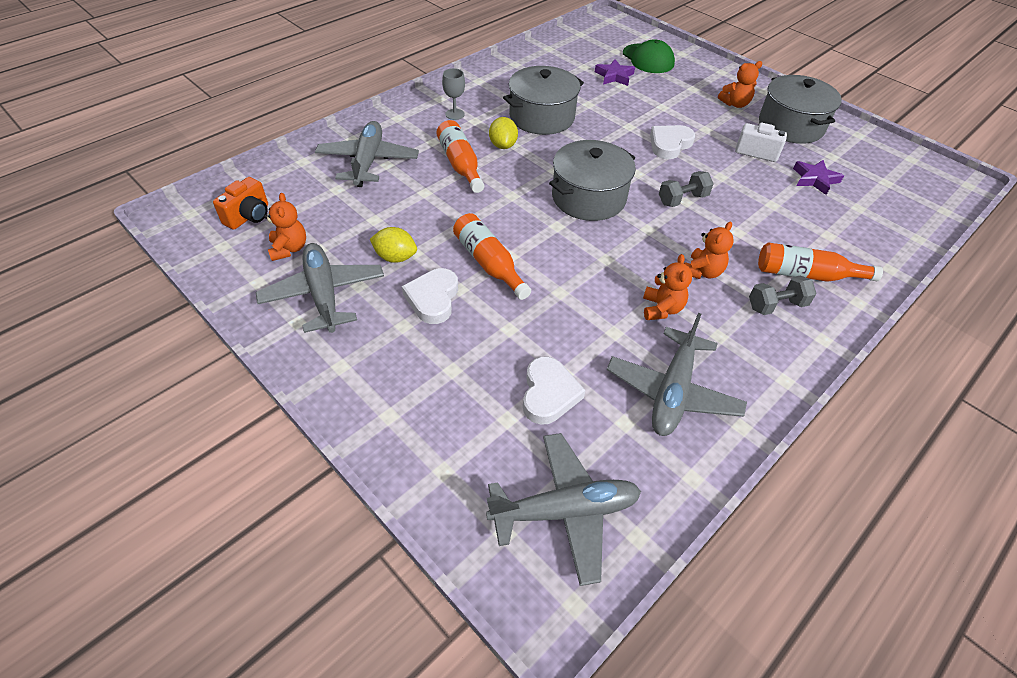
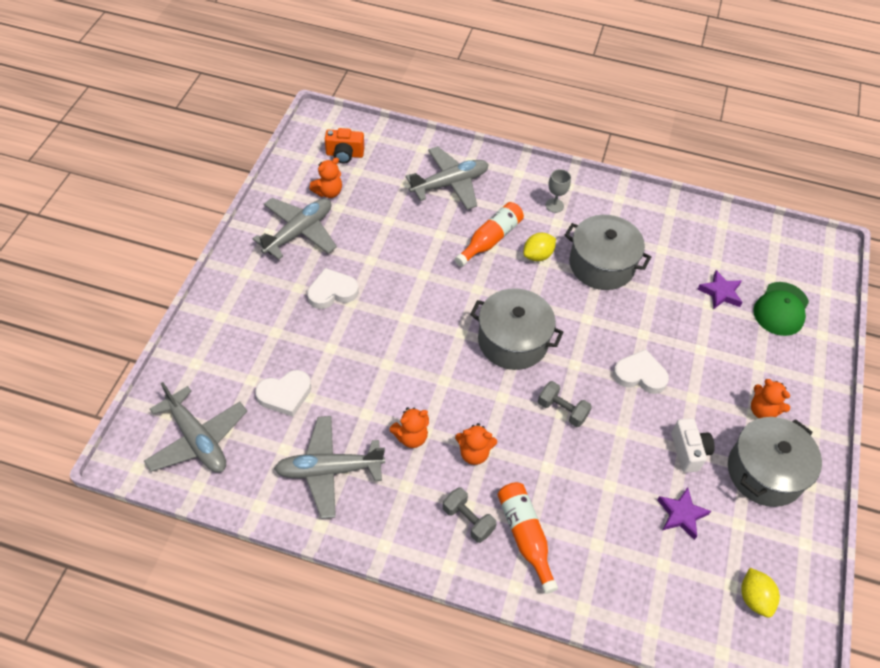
camera: 60 degrees right, 5 degrees up
yellow lemon [370,227,417,263] -> yellow lemon moved to [741,568,780,618]
orange bottle [453,213,531,300] -> none

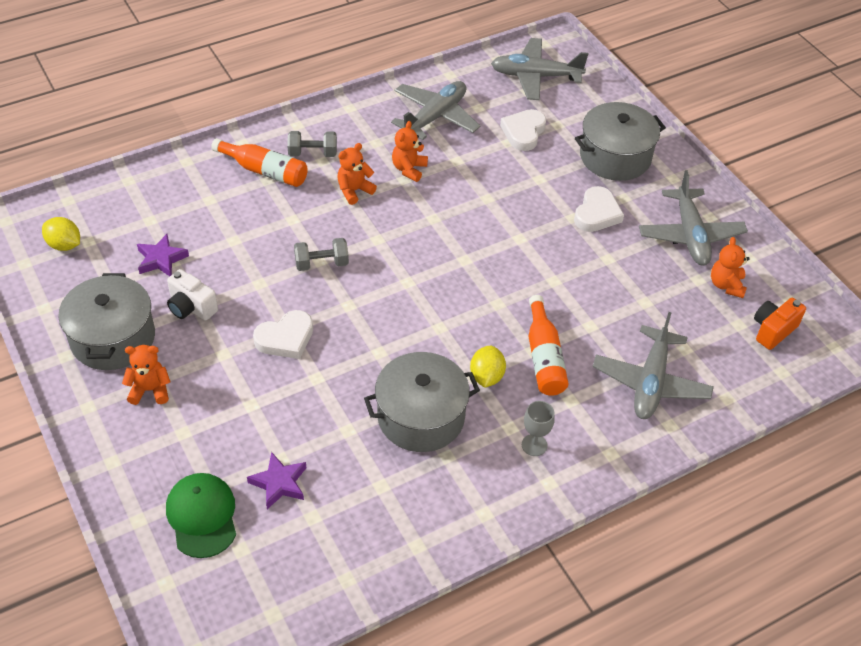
camera: 135 degrees right, 5 degrees down
grey pot [470,288,563,370] -> grey pot moved to [575,102,666,181]

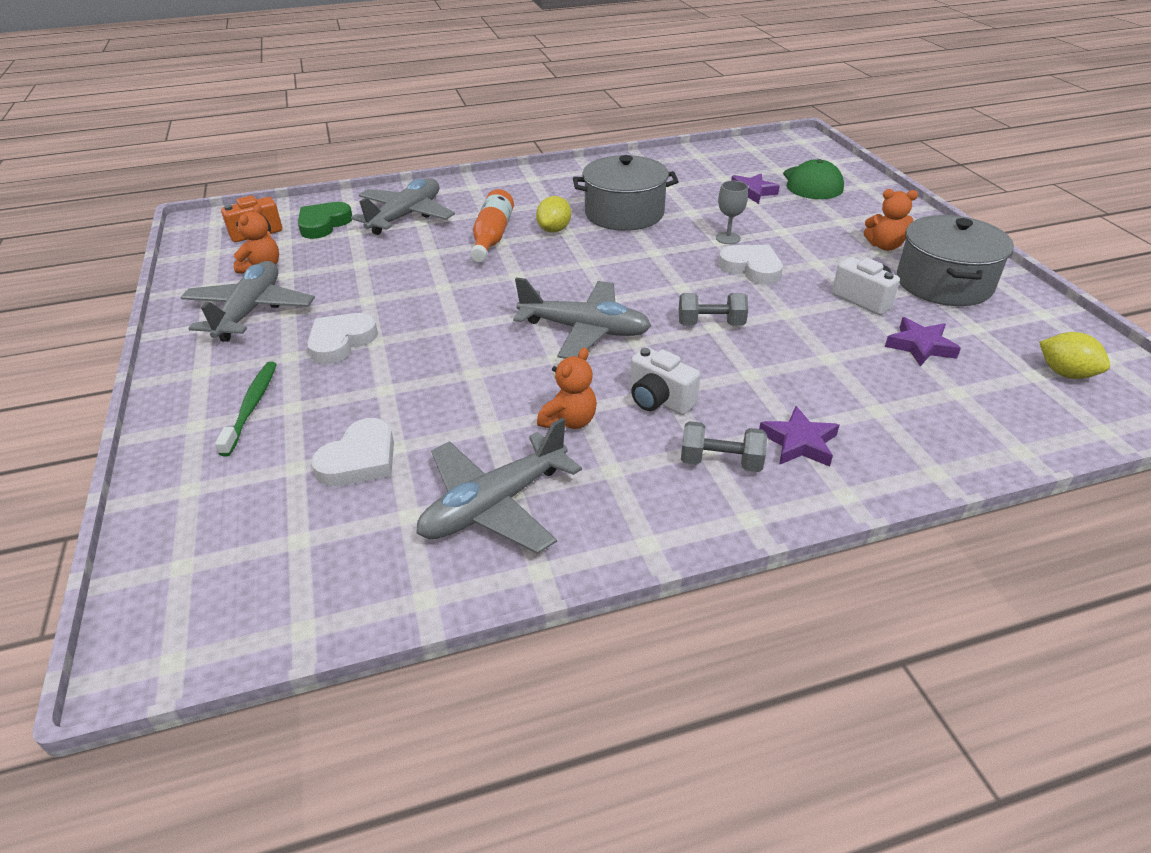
camera: 165 degrees left, 10 degrees down
orange bottle [211,138,308,187] -> purple star [759,406,839,467]
white heart [253,310,313,359] -> white heart turned 60 degrees clockwise [719,245,783,285]
orange teddy bear [337,143,377,205] -> white camera [630,347,700,415]
grey plane [491,38,588,100] -> grey plane moved to [513,277,651,359]
grey goblet [522,401,555,456] -> grey goblet moved to [716,181,748,244]
grey pot [575,102,666,181] -> green toothbrush [215,362,277,456]
none -> green heart [298,202,352,239]

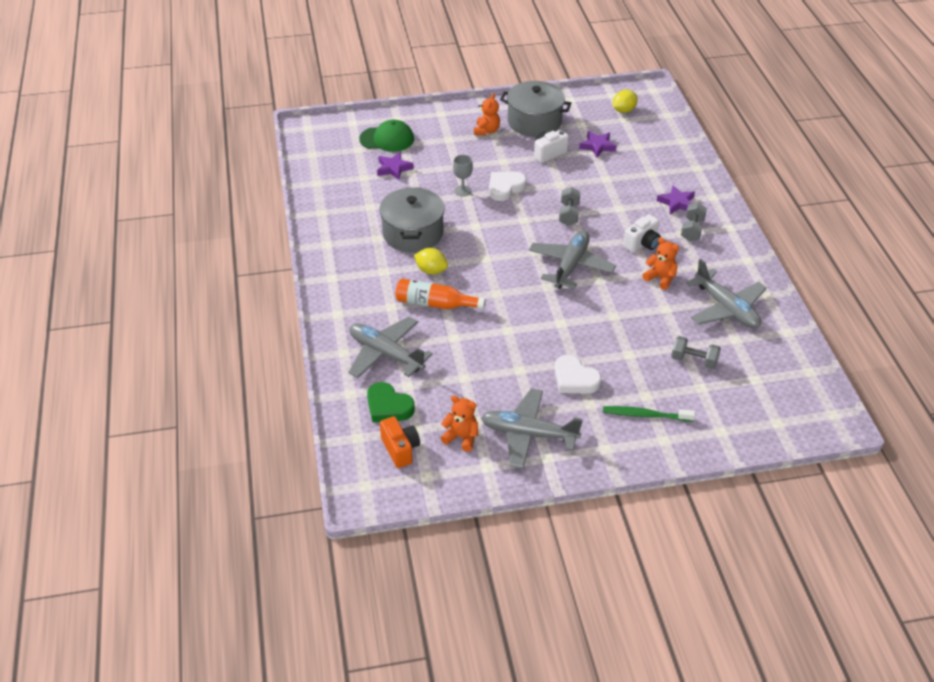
camera: 85 degrees left, 5 degrees up
white heart [311,418,394,486] -> grey dumbbell [671,336,721,369]

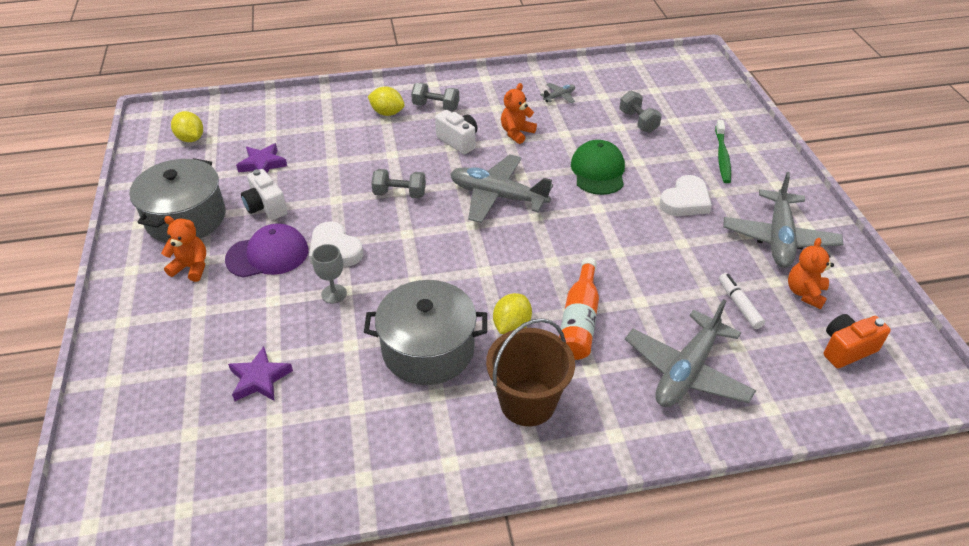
camera: 90 degrees left, 0 degrees up
green cap [359,120,414,152] -> green cap moved to [571,140,625,195]
green heart [367,382,415,422] -> none
purple star [657,185,695,214] -> yellow lemon [368,87,405,116]
grey dumbbell [671,336,721,369] -> grey dumbbell turned 45 degrees counterclockwise [619,90,662,133]
grey plane [686,259,767,329] -> grey plane [540,83,575,103], size x0.43
none -> purple cap [225,223,308,278]
none -> brown bucket [486,318,575,426]
none -> white marker [719,273,765,329]

